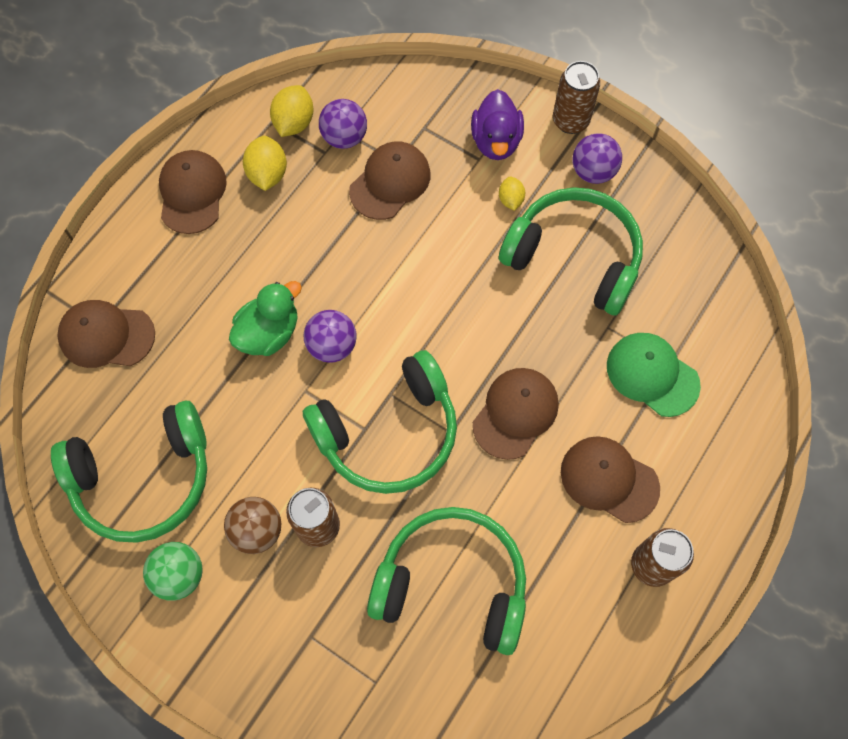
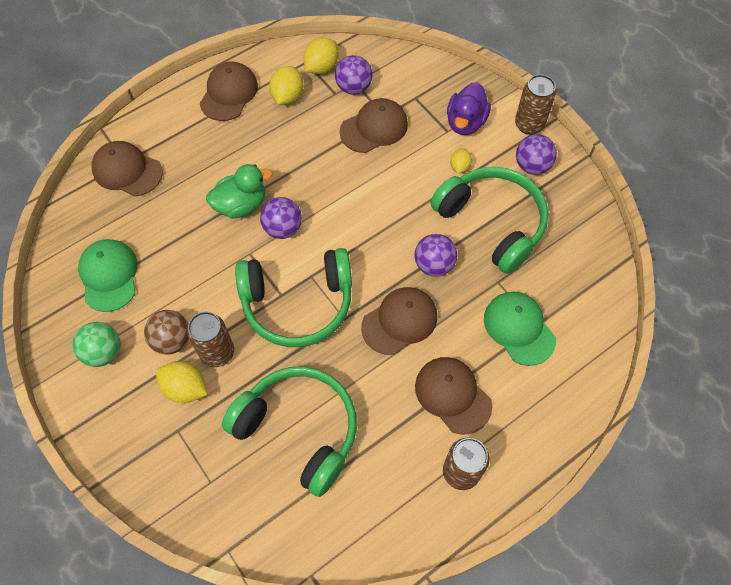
camera: 20 degrees right, 5 degrees down
green headphones [51,401,207,543] -> green cap [78,239,138,312]
none -> yellow lemon [156,361,208,403]
none -> purple ball [414,234,457,277]

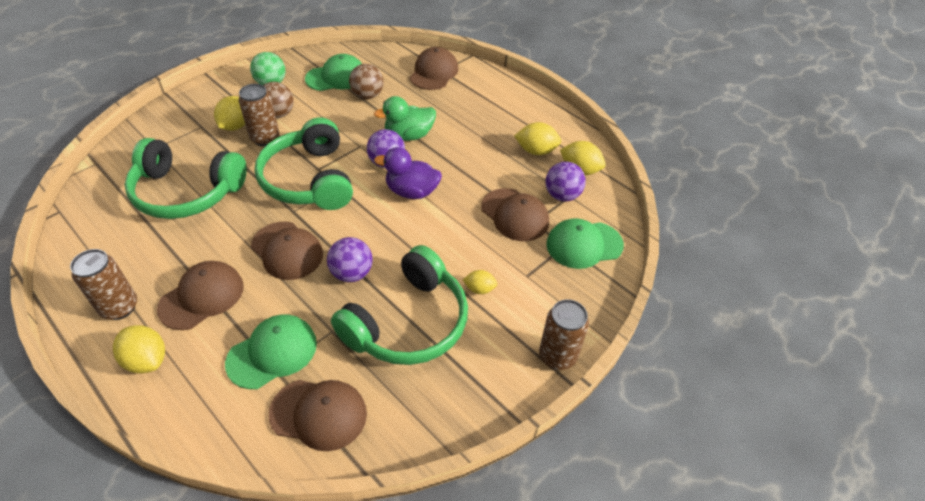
camera: 80 degrees right, 15 degrees down
brown cap [200,61,258,121] -> brown cap moved to [269,380,367,451]
green duck [206,164,273,219] -> green duck turned 105 degrees clockwise [374,96,436,141]
green headphones [222,366,357,497] -> green headphones turned 75 degrees clockwise [125,138,247,219]
purple duck [447,82,491,135] -> purple duck moved to [374,147,442,199]
purple ball [516,134,557,175] -> none
none -> yellow lemon [113,325,165,373]
none -> brown ball [349,64,384,99]
none -> green cap [546,218,624,269]

